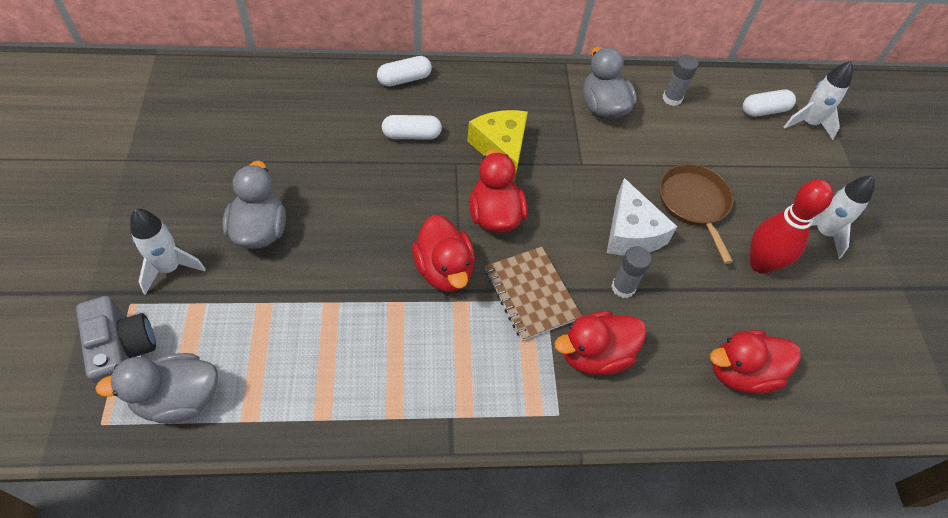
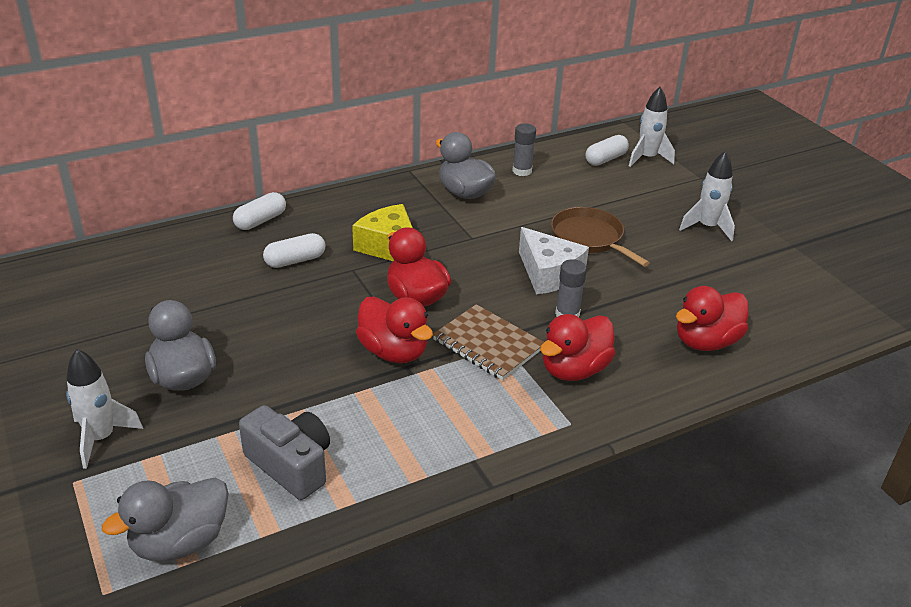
camera: 20 degrees left, 20 degrees down
grey camera [76,296,156,386] -> grey camera moved to [239,405,330,500]
red bowling pin [750,179,833,274] -> none

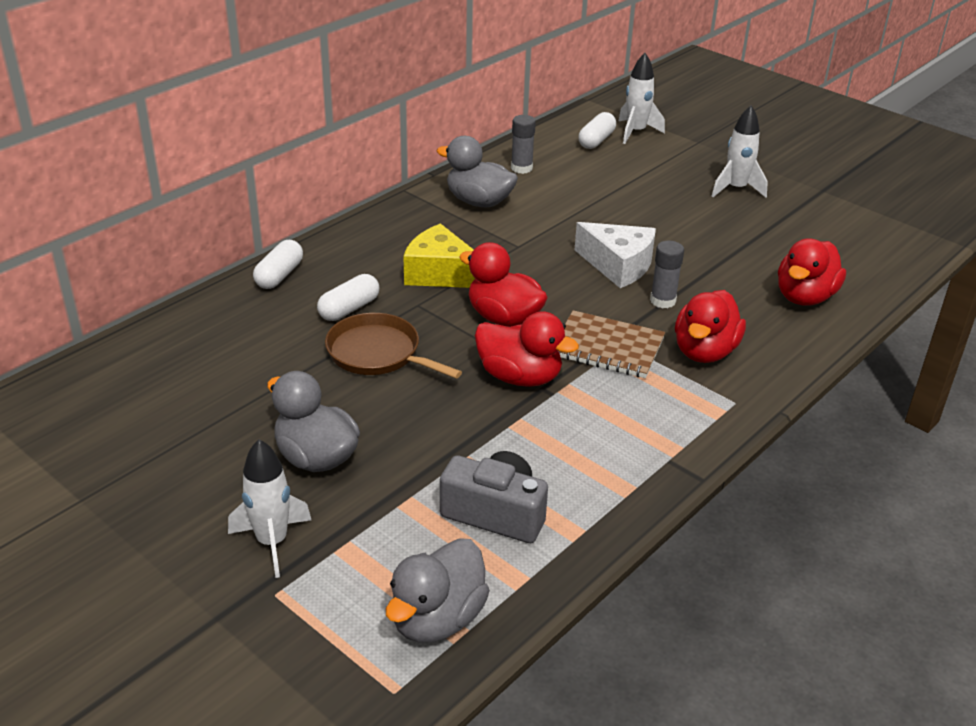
camera: 20 degrees left, 0 degrees up
brown pan [551,207,650,267] -> brown pan moved to [325,313,462,379]

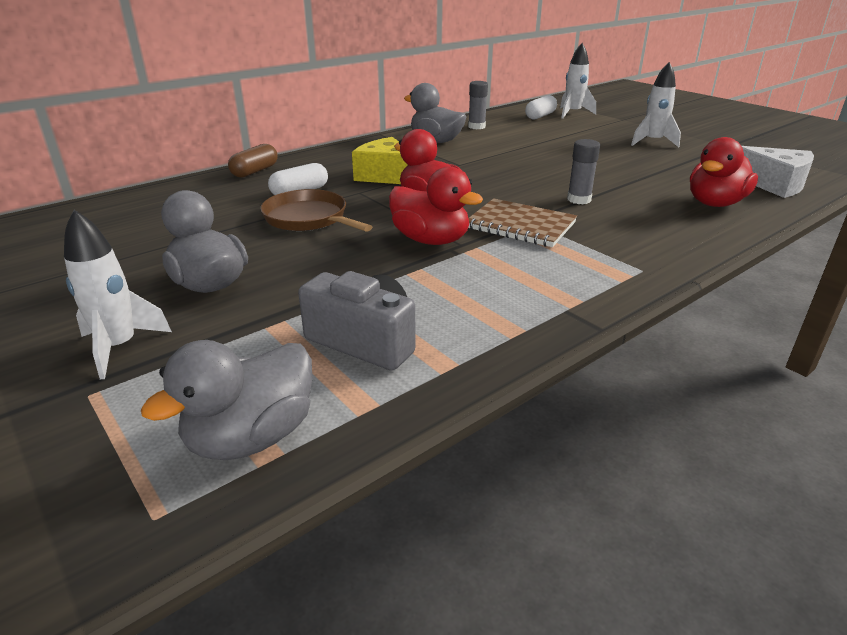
camera: 10 degrees right, 5 degrees down
white capsule [253,240,303,289] -> brown capsule [228,144,278,178]
white cheese [575,222,656,288] -> white cheese moved to [742,146,814,198]
red duck [675,290,746,363] -> none

